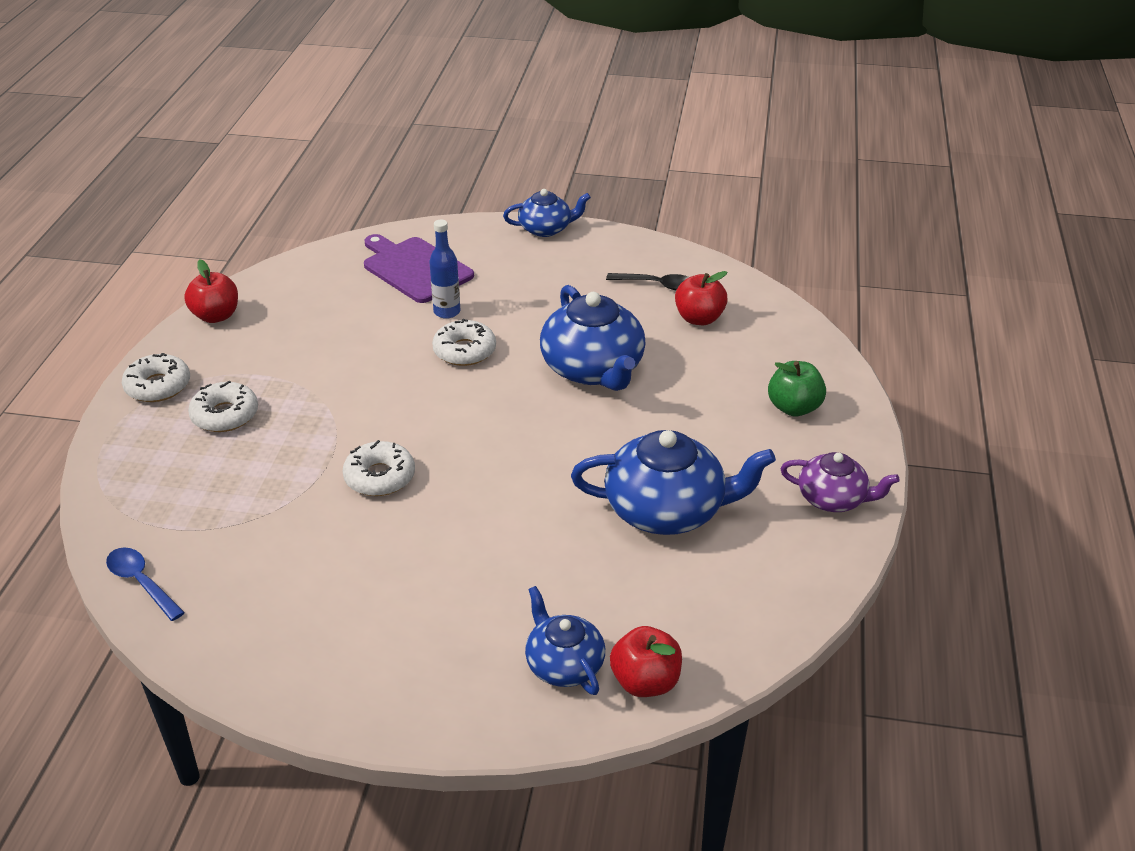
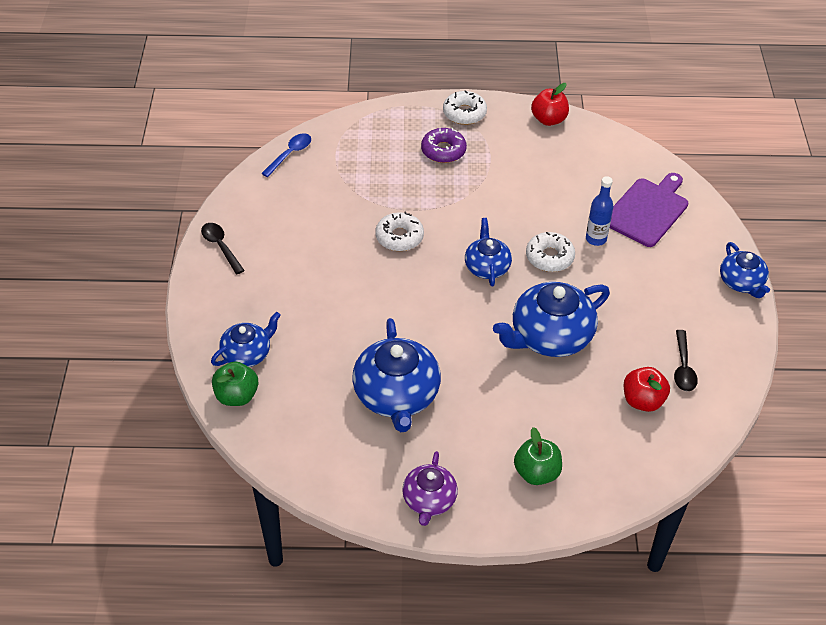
camera: 80 degrees right, 10 degrees up
white donut [188,381,258,432] -> purple donut [421,128,467,163]
red apple [610,626,682,697] -> green apple [212,361,258,406]
none -> black spoon [201,223,245,274]
none -> blue teapot [465,218,512,286]

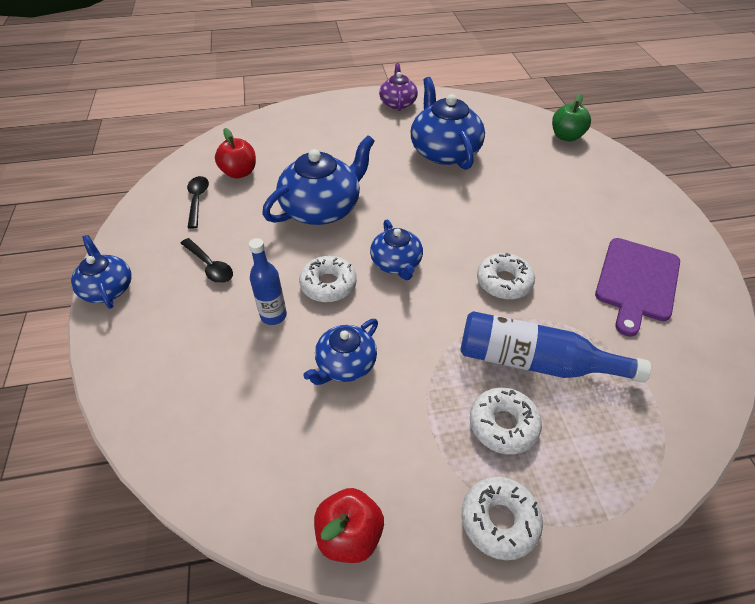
camera: 170 degrees right, 0 degrees up
black spoon [201,223,245,274] -> black spoon moved to [180,238,233,283]
blue teapot [211,312,281,367] -> blue teapot moved to [303,319,378,385]
blue spoon [261,133,311,177] -> none
purple donut [421,128,467,163] -> white donut [470,388,542,454]
green apple [514,427,562,485] -> none
purple cutting board [610,173,688,247] -> purple cutting board moved to [595,238,680,337]
none -> blue bottle [460,311,651,383]

